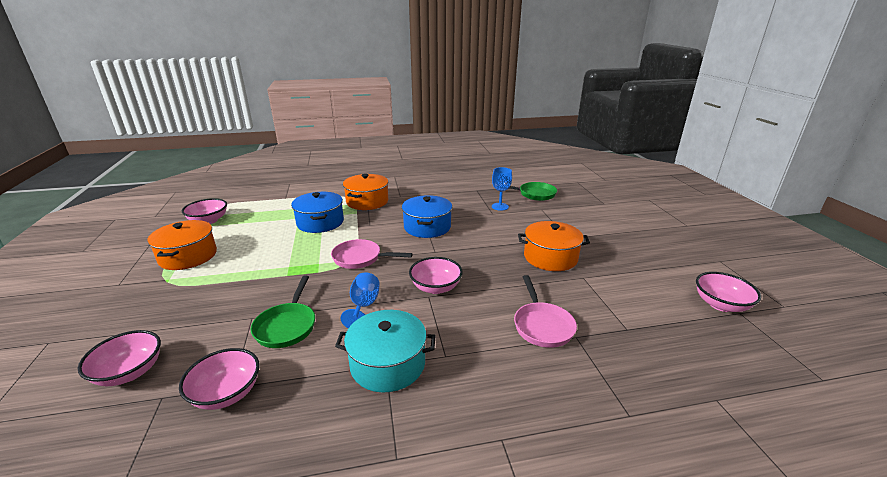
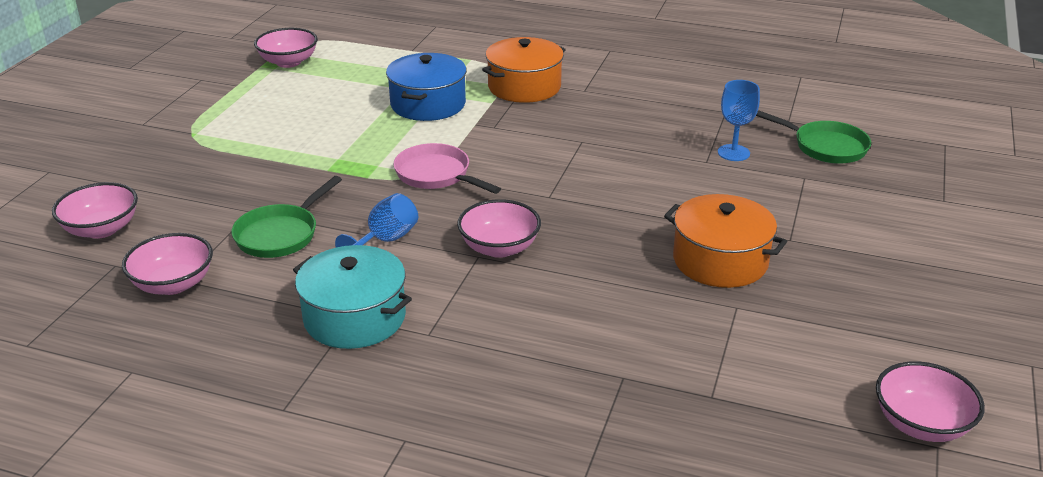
camera: 30 degrees right, 5 degrees up
orange pot [148,220,217,270] -> none
blue pot [402,195,452,238] -> none
pink pan [514,275,577,348] -> none

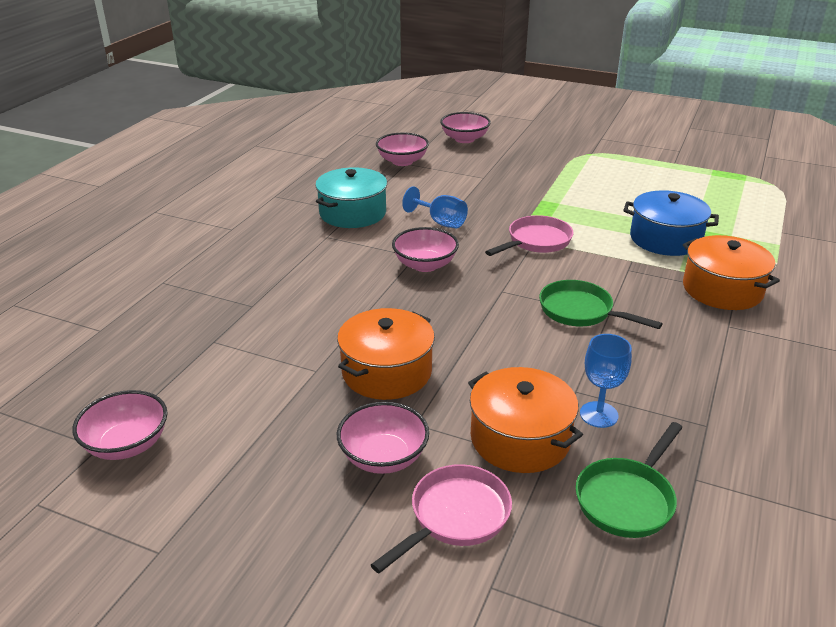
camera: 95 degrees right, 0 degrees up
green pan [232,176,342,258] -> green pan moved to [539,280,662,329]
pink bowl [254,28,318,68] -> pink bowl moved to [337,402,429,474]
none -> pink pan [371,464,512,573]
none -> orange pot [468,367,583,473]

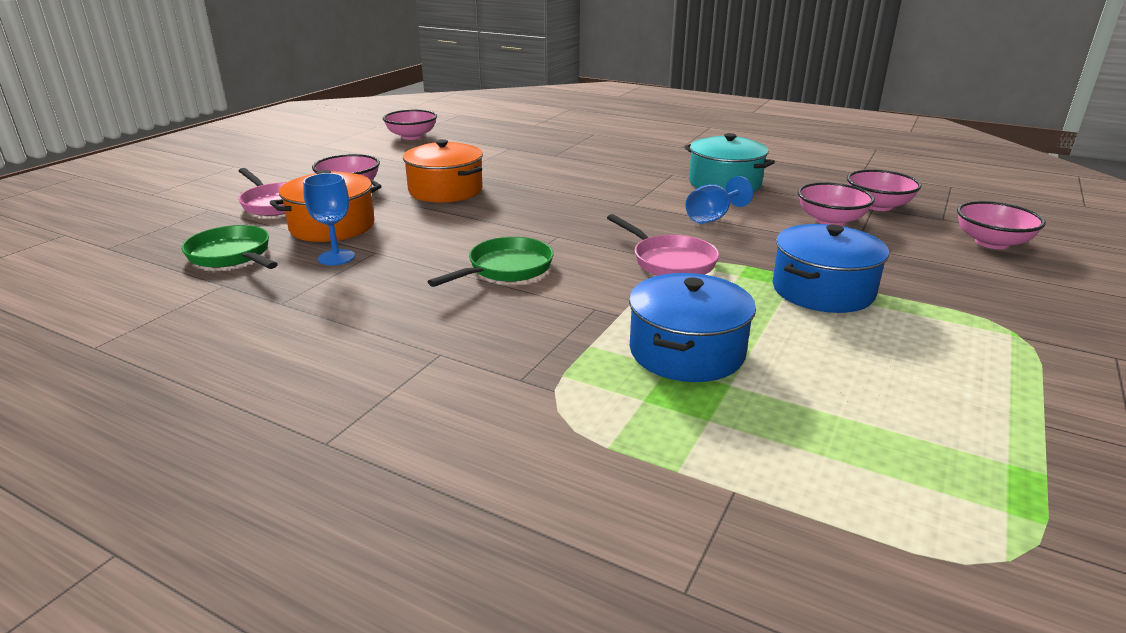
camera: 95 degrees right, 5 degrees down
pink bowl [392,227,459,272] -> pink bowl moved to [798,182,875,226]
orange pot [683,235,780,310] -> none
none -> blue pot [772,224,889,313]

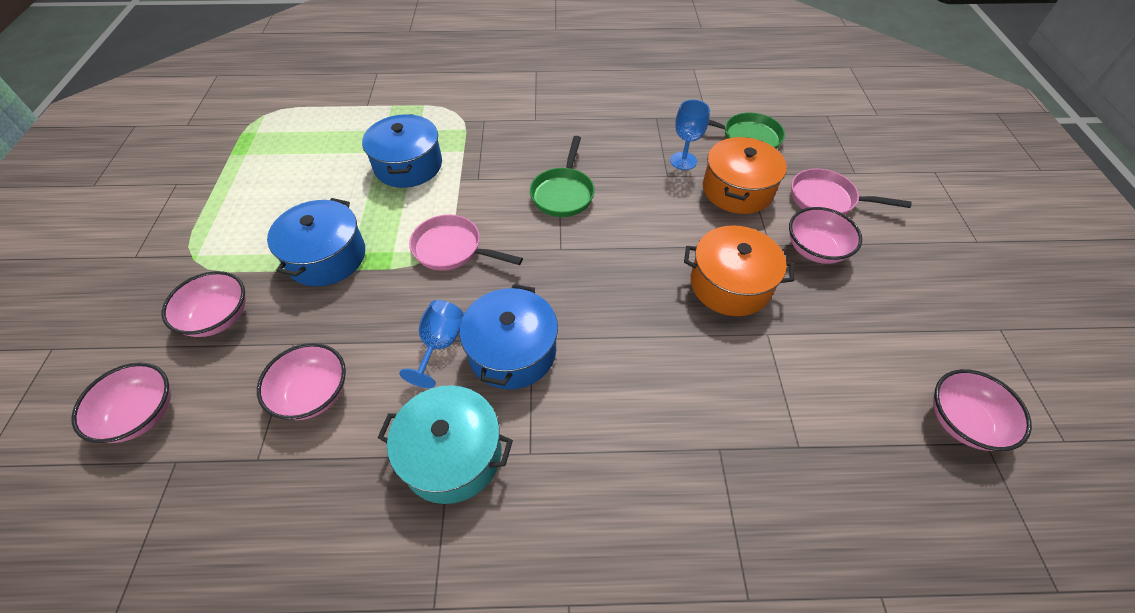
camera: 150 degrees right, 25 degrees up
pink bowl [847,169,922,211] -> pink bowl moved to [162,271,246,337]
none -> blue pot [459,284,558,389]

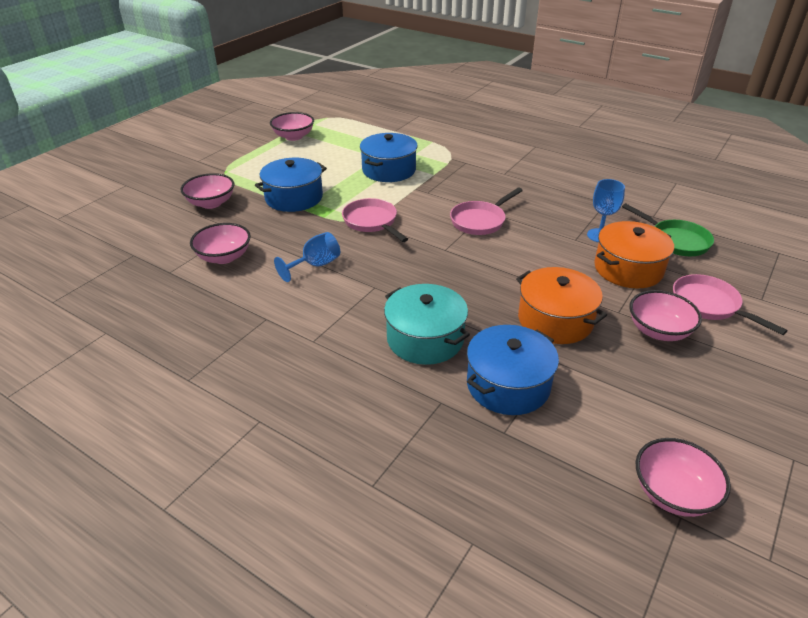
camera: 35 degrees right, 15 degrees down
pink bowl [71,363,171,443] -> pink bowl moved to [270,112,314,141]
turquoise pot [378,385,513,504] -> turquoise pot moved to [384,284,470,365]
blue pot [459,284,558,389] -> blue pot moved to [467,325,559,415]
green pan [530,136,595,217] -> pink pan [450,187,523,235]

